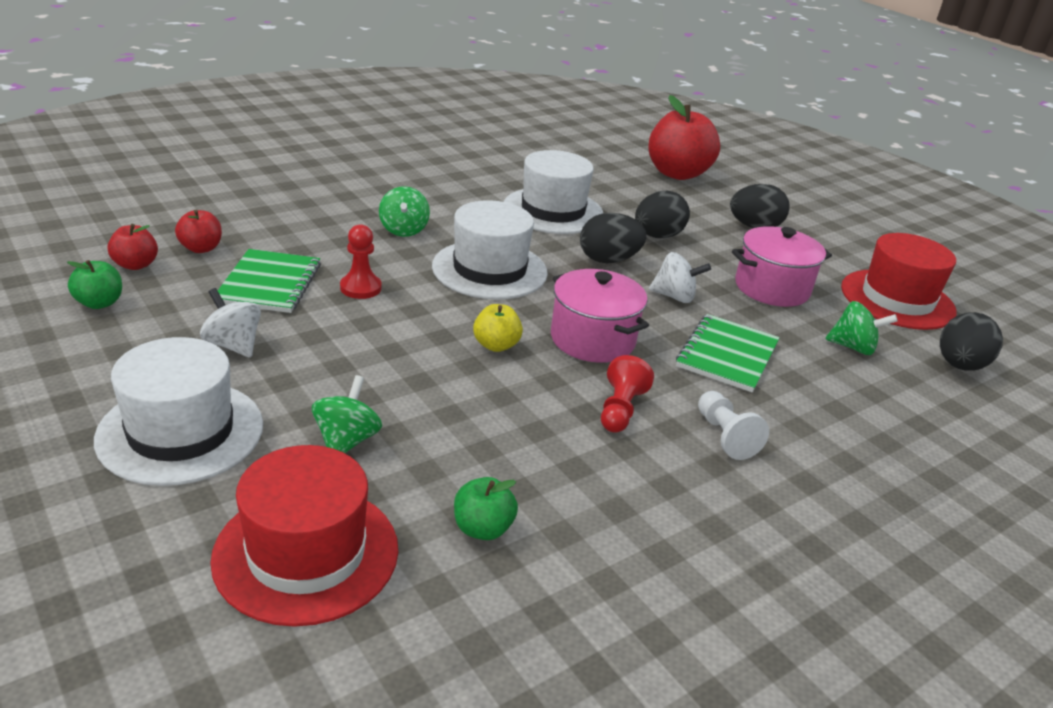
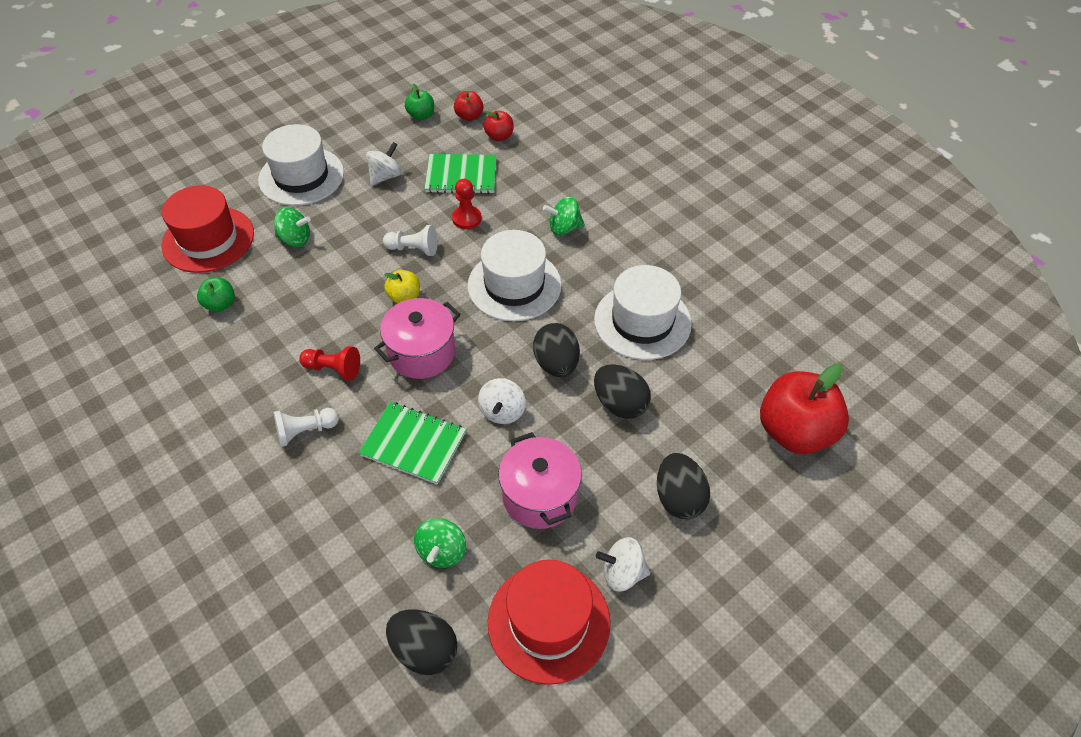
camera: 90 degrees right, 20 degrees up
none -> white pawn [383,225,437,256]
none -> white spinning top [596,537,650,592]

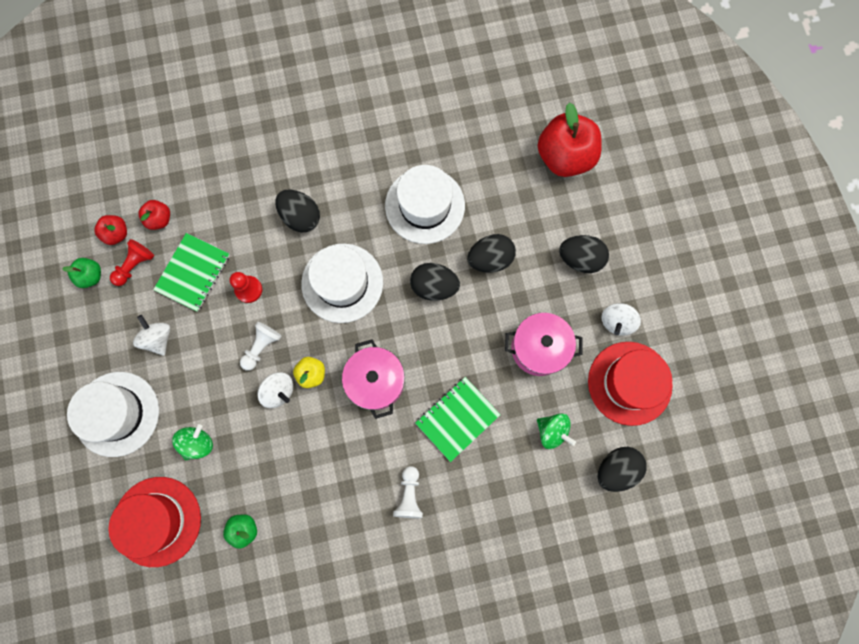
camera: 65 degrees left, 25 degrees up
red pawn [299,346,360,380] -> red pawn moved to [110,239,154,286]
white spinning top [478,378,526,424] -> white spinning top moved to [257,372,293,408]
green spinning top [543,197,585,236] -> black egg [275,190,320,232]

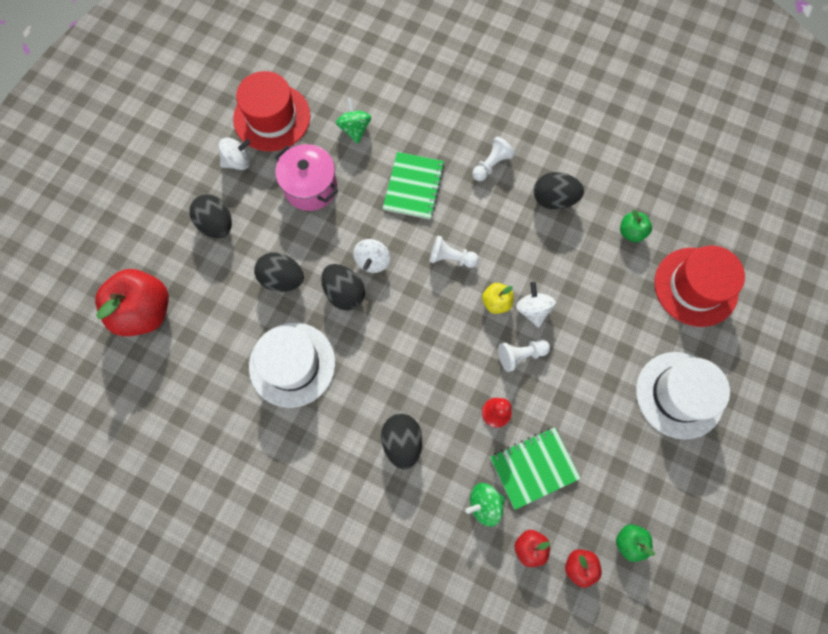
camera: 140 degrees left, 5 degrees down
red pawn [110,239,154,286] -> none
white spinning top [133,315,170,356] -> white spinning top moved to [353,239,390,273]
green spinning top [172,424,213,460] -> green spinning top moved to [466,483,505,527]
white hat [301,244,383,323] -> none
pink pot [342,339,405,419] -> white pawn [429,235,479,268]
green notebook [415,377,500,462] -> green notebook turned 75 degrees counterclockwise [383,152,445,219]
black egg [598,447,647,492] -> black egg moved to [534,172,584,210]

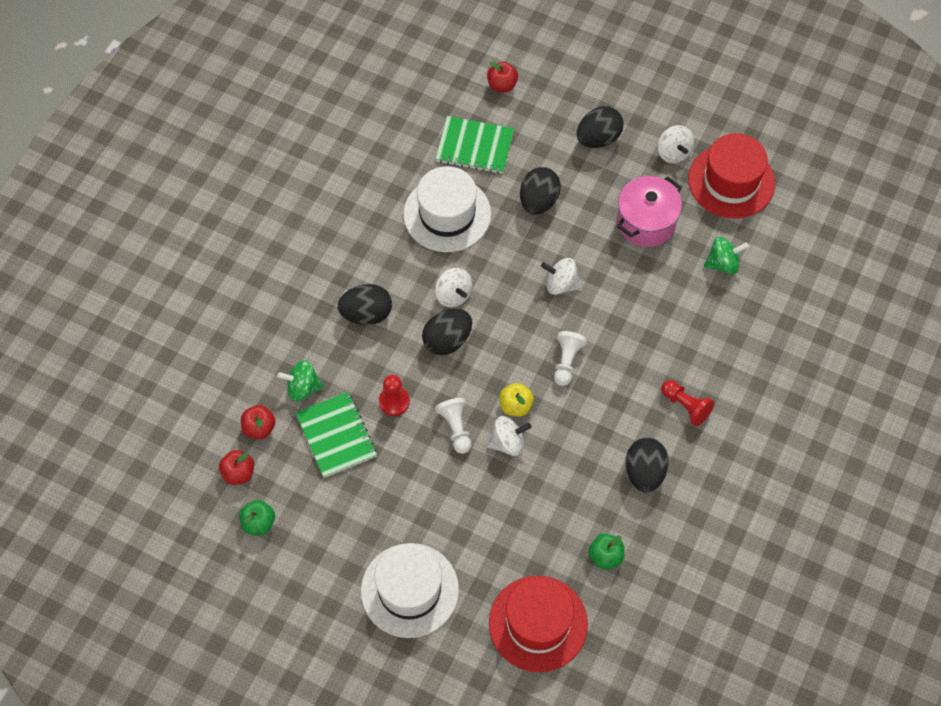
camera: 90 degrees right, 10 degrees down
red apple [95,269,169,336] -> red apple [487,62,518,92], size x0.48
black egg [321,264,365,311] -> black egg moved to [422,309,472,355]
green notebook [383,152,445,219] -> green notebook moved to [436,116,514,174]
green spinning top [466,483,505,527] -> green spinning top turned 75 degrees counterclockwise [277,360,324,401]
white pawn [472,137,515,181] -> red pawn [661,380,714,426]
none -> white spinning top [435,268,472,307]

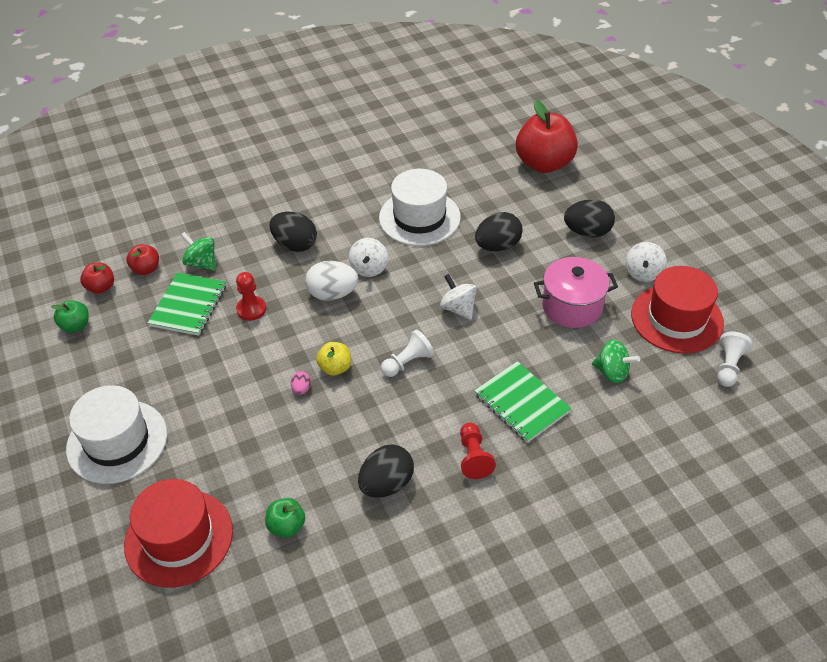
camera: 40 degrees right, 15 degrees down
black egg [422,309,472,355] -> white egg [305,261,358,301]
white pawn [435,398,472,454] -> white pawn moved to [717,332,753,387]
green notebook [436,116,514,174] -> green notebook moved to [474,361,572,443]
red apple [487,62,518,92] -> red apple [516,100,578,173], size x2.10
white spinning top [487,416,531,456] -> pink egg [291,371,311,395]

